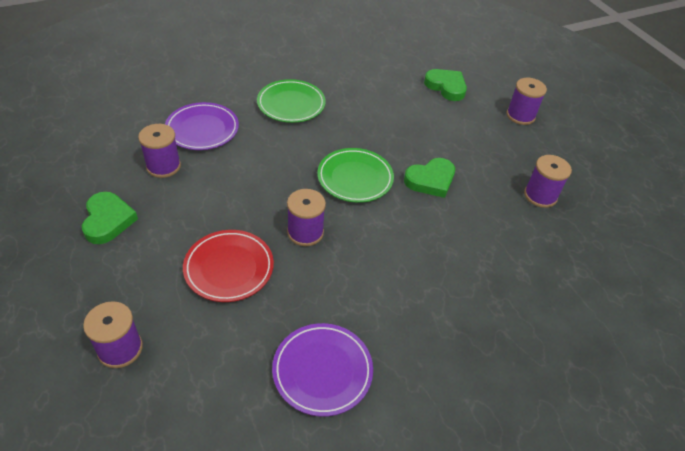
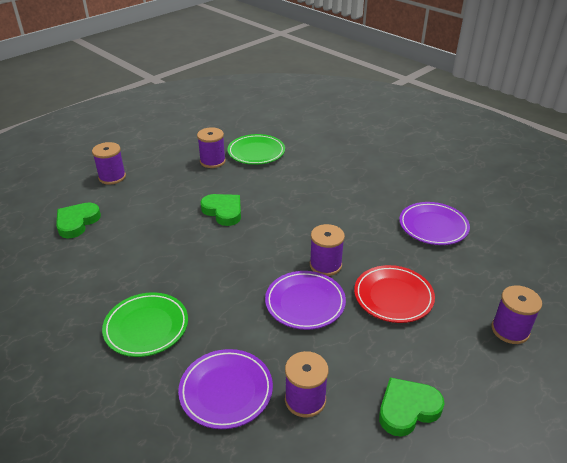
camera: 105 degrees left, 10 degrees down
green plate [317,148,394,203] -> green plate moved to [227,134,285,165]
none -> purple plate [265,271,346,330]

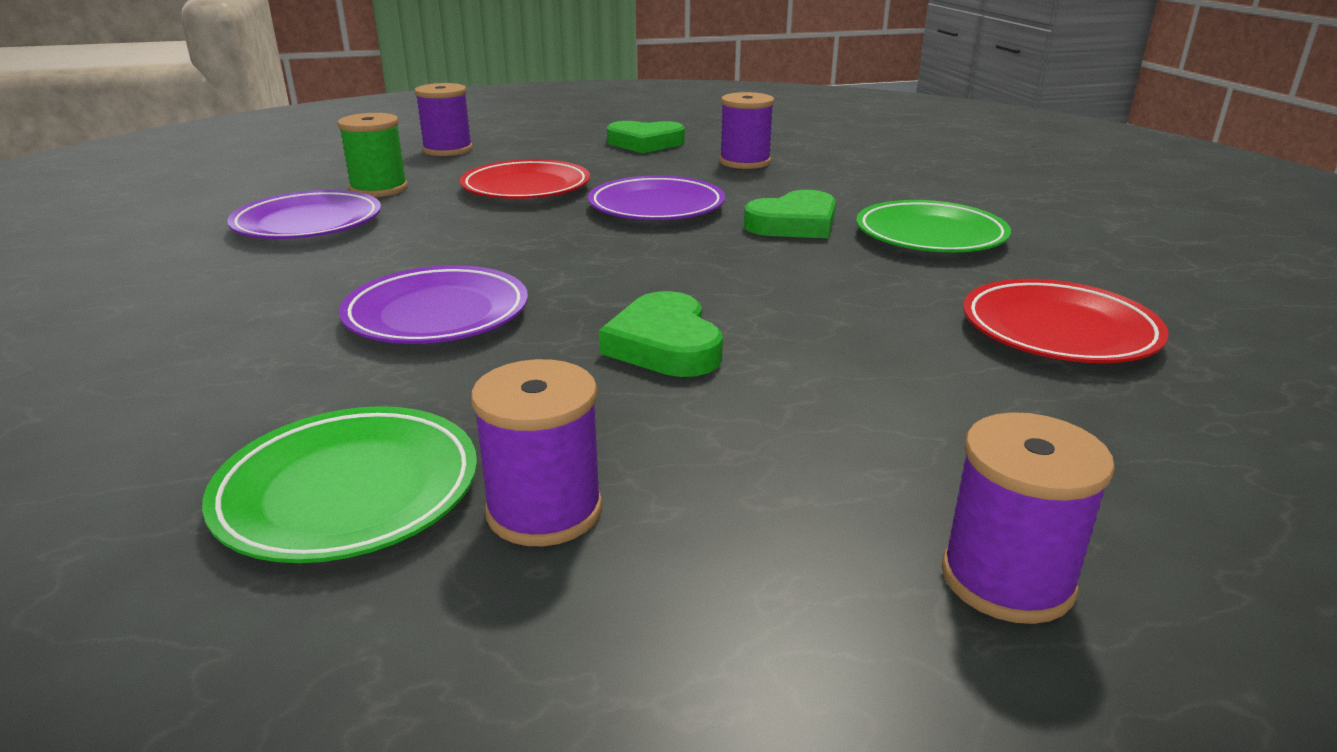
camera: 150 degrees left, 10 degrees down
green heart [56,203,101,238] -> green heart moved to [744,190,836,238]
purple plate [178,349,273,429] -> purple plate moved to [339,265,528,344]
purple spool [310,224,345,276] -> none
none -> green spool [337,113,408,197]
none -> red plate [963,279,1169,363]

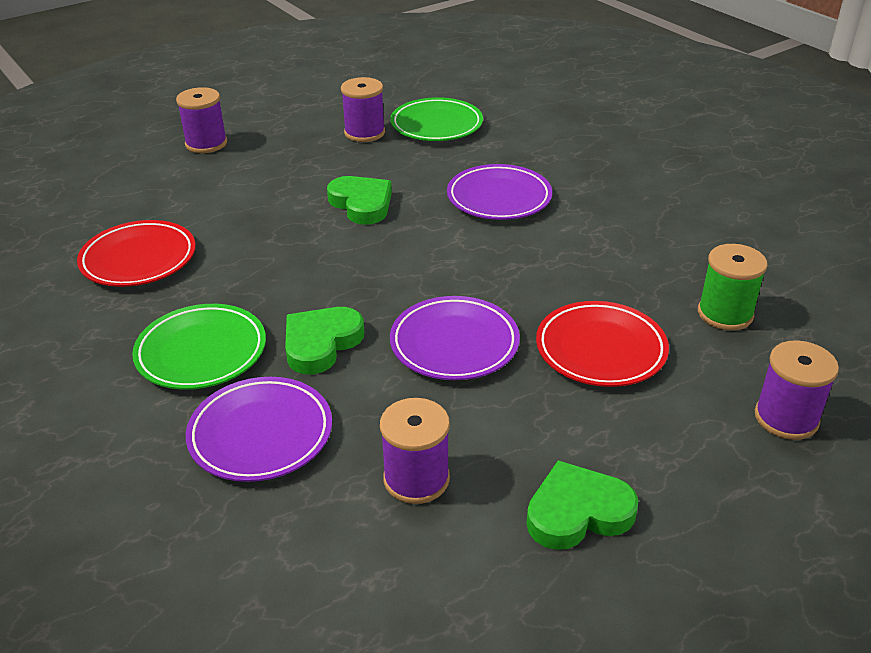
camera: 160 degrees right, 10 degrees up
purple plate [227,190,381,239] -> purple plate moved to [186,377,332,482]

